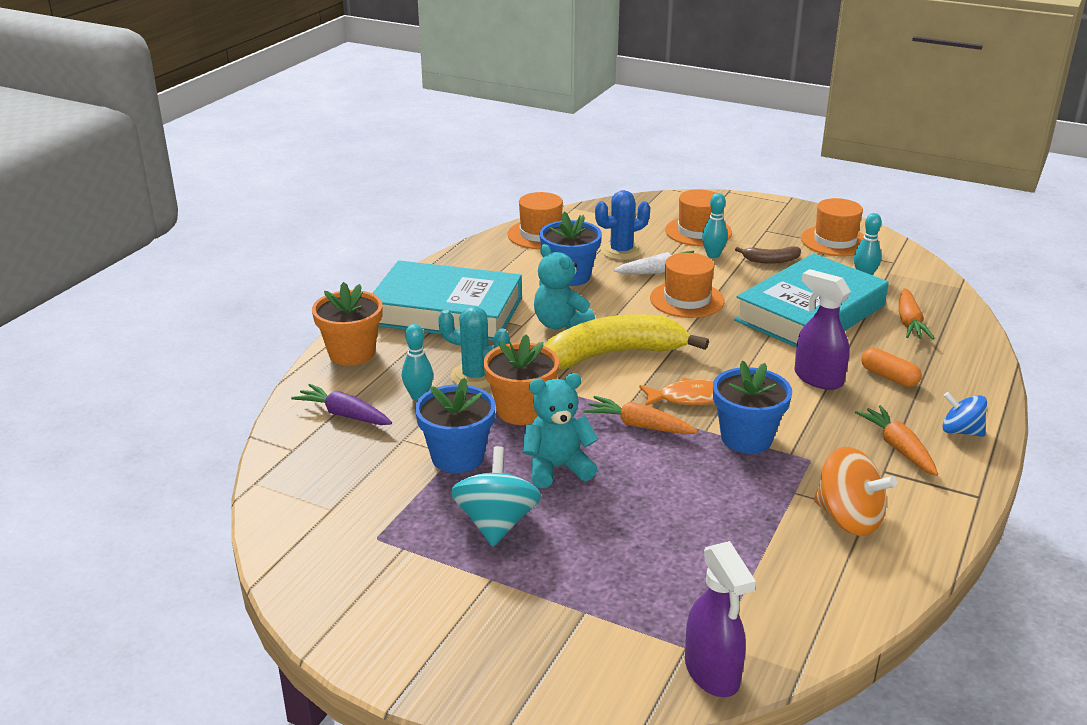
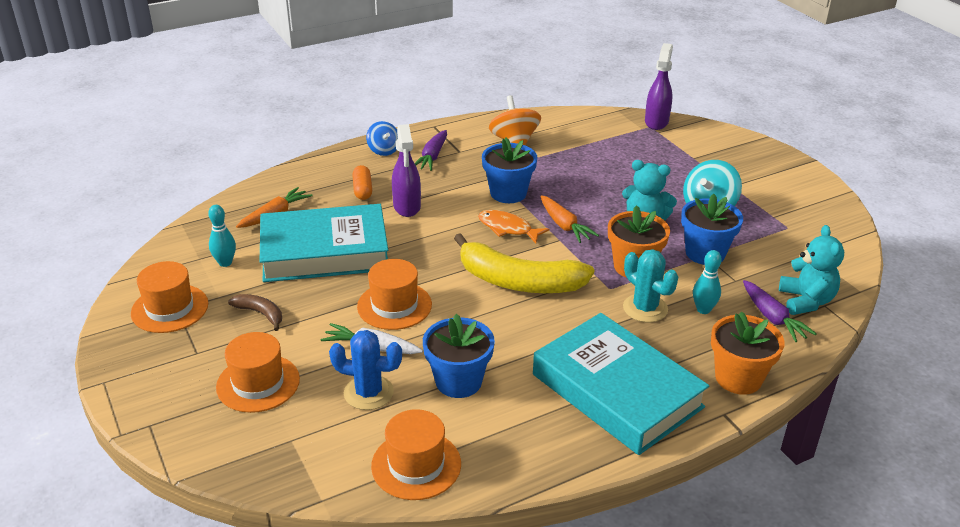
camera: 145 degrees left, 5 degrees up
turquoise teddy bear [534,244,595,329] -> turquoise teddy bear moved to [779,225,844,315]
turquoise bowling pin [702,193,728,258] -> none
orange carrot [855,405,938,476] -> purple carrot [415,130,447,171]

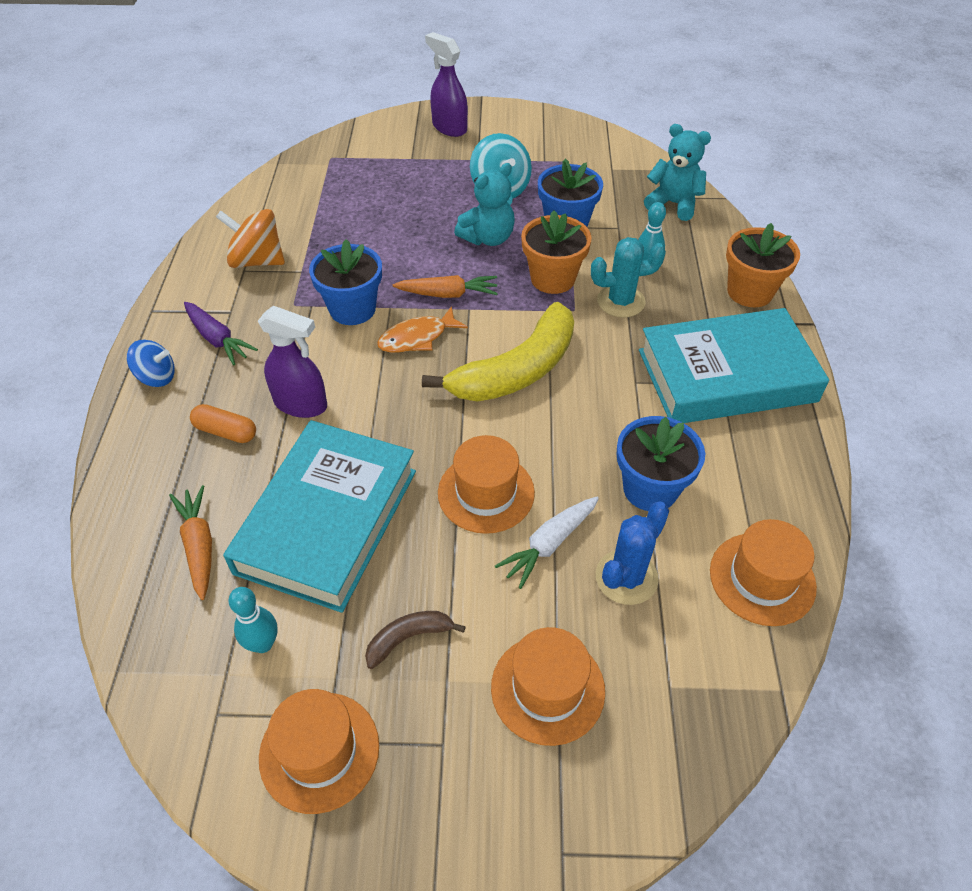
camera: 60 degrees left, 15 degrees up
purple spray bottle [645,43,673,130] -> purple spray bottle moved to [425,32,468,137]
purple carrot [743,280,817,342] -> none

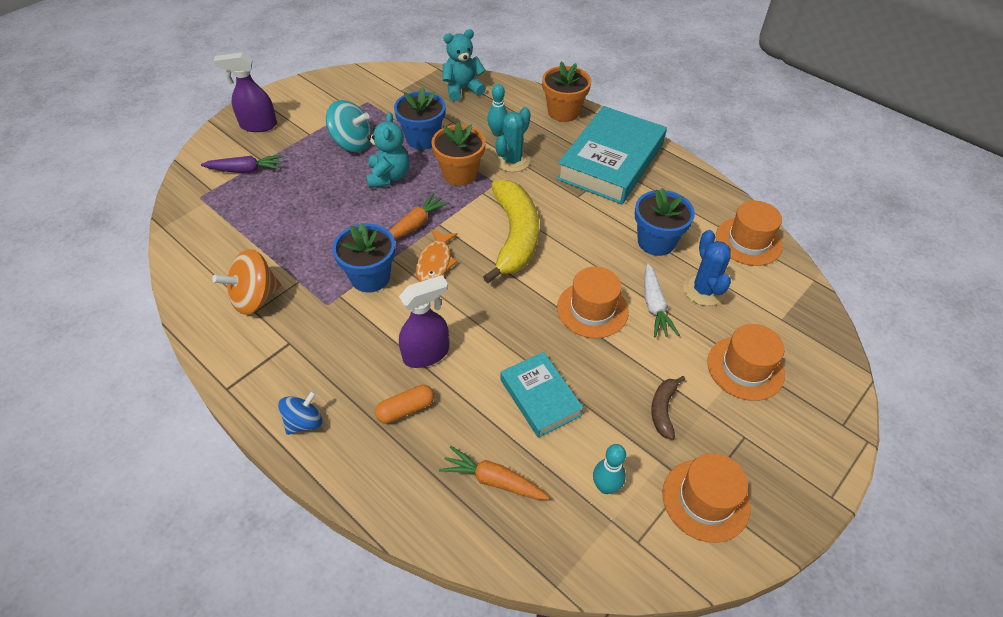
camera: 50 degrees left, 0 degrees up
purple carrot [184,302,258,365] -> purple carrot moved to [201,155,283,173]
turquoise book [223,420,416,613] -> turquoise book [500,352,584,438], size x0.54

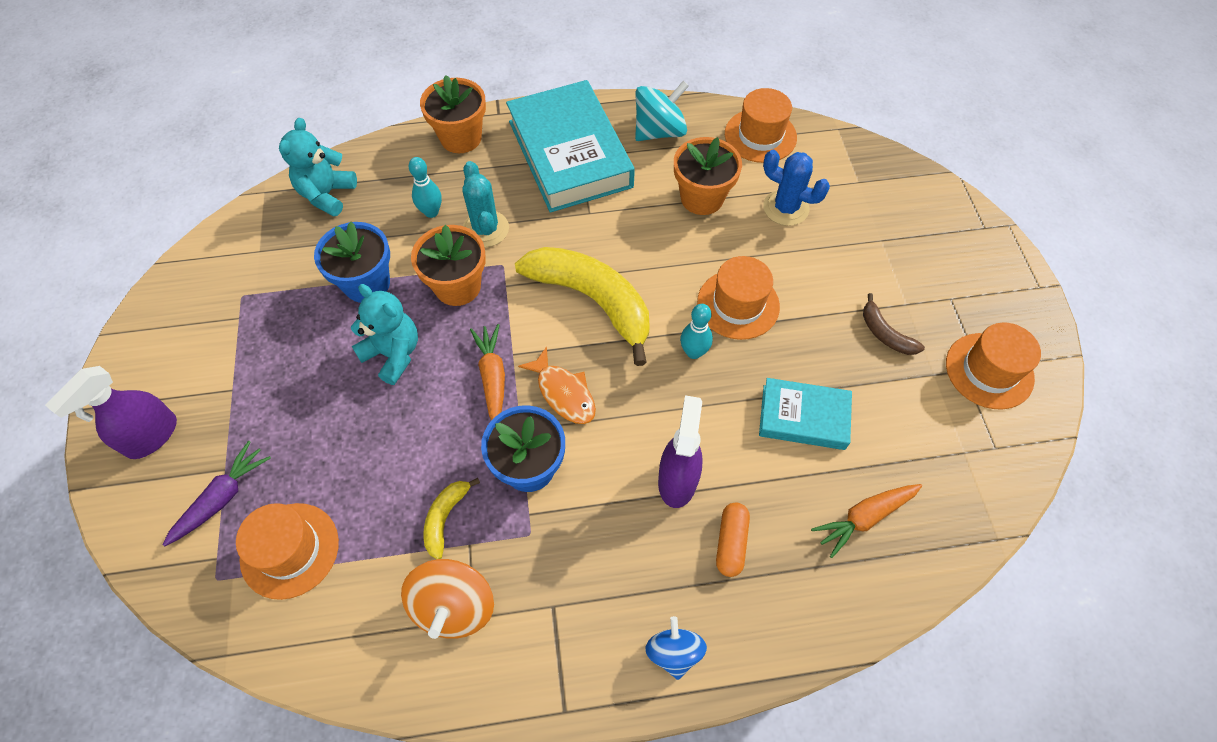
camera: 50 degrees left, 10 degrees up
turquoise spinning top [326,100,372,152] -> turquoise spinning top moved to [635,81,689,141]
turquoise bowling pin [593,444,626,494] -> turquoise bowling pin moved to [680,304,713,359]
blue flower pot [635,188,695,256] -> orange flower pot [674,137,742,215]
white carrot [644,263,679,337] -> none
orange hat [707,324,785,401] -> orange hat moved to [236,503,339,600]
none -> yellow banana [423,478,480,559]

